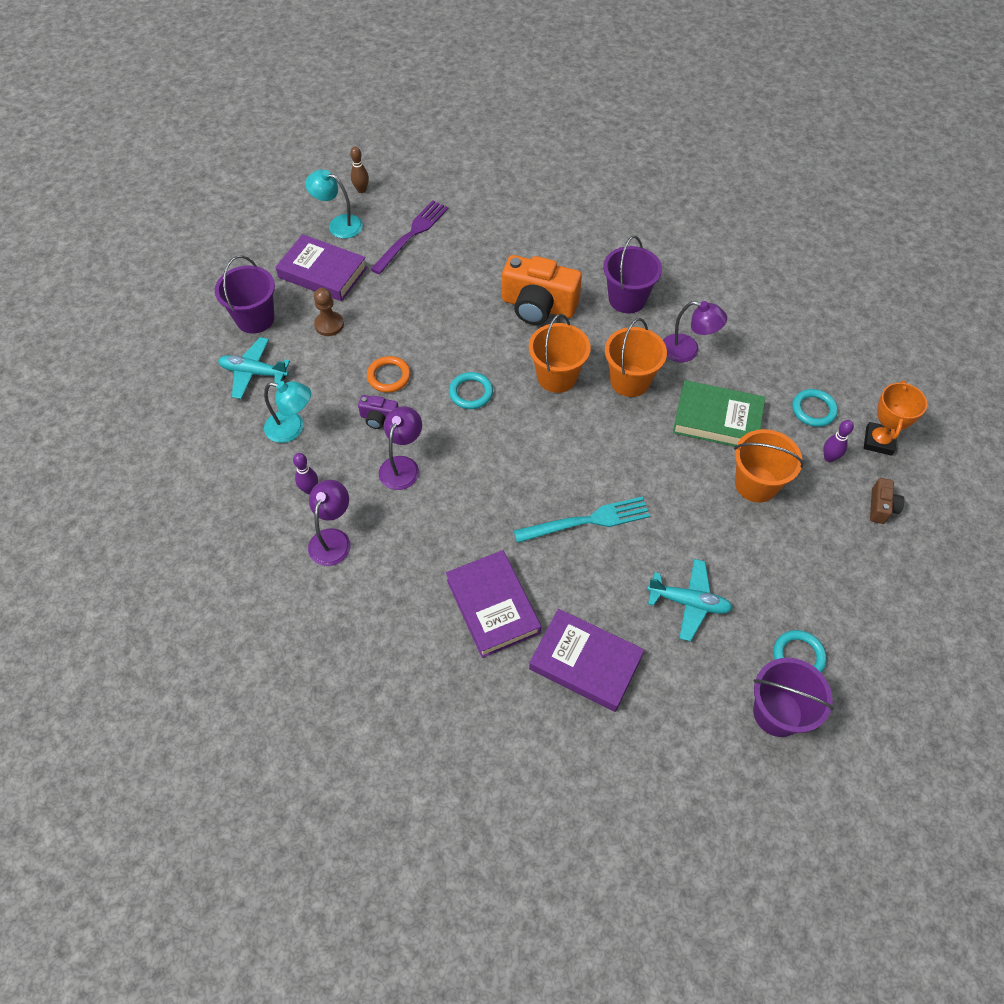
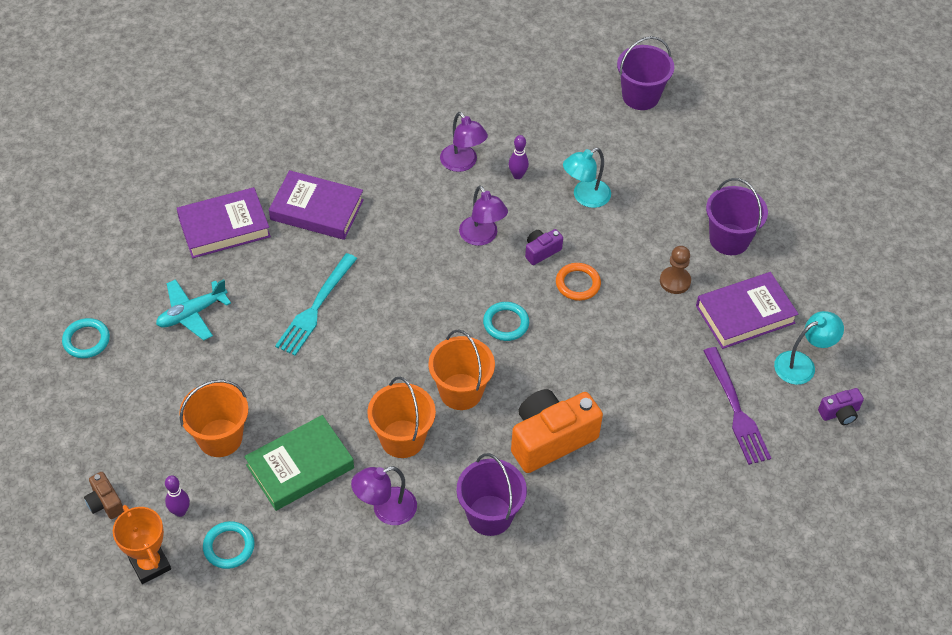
camera: 130 degrees right, 5 degrees down
turquoise plane [218,337,290,399] -> none
brown bowling pin [350,147,369,193] -> purple camera [818,388,864,425]
purple bucket [753,658,834,737] -> purple bucket moved to [617,36,674,110]

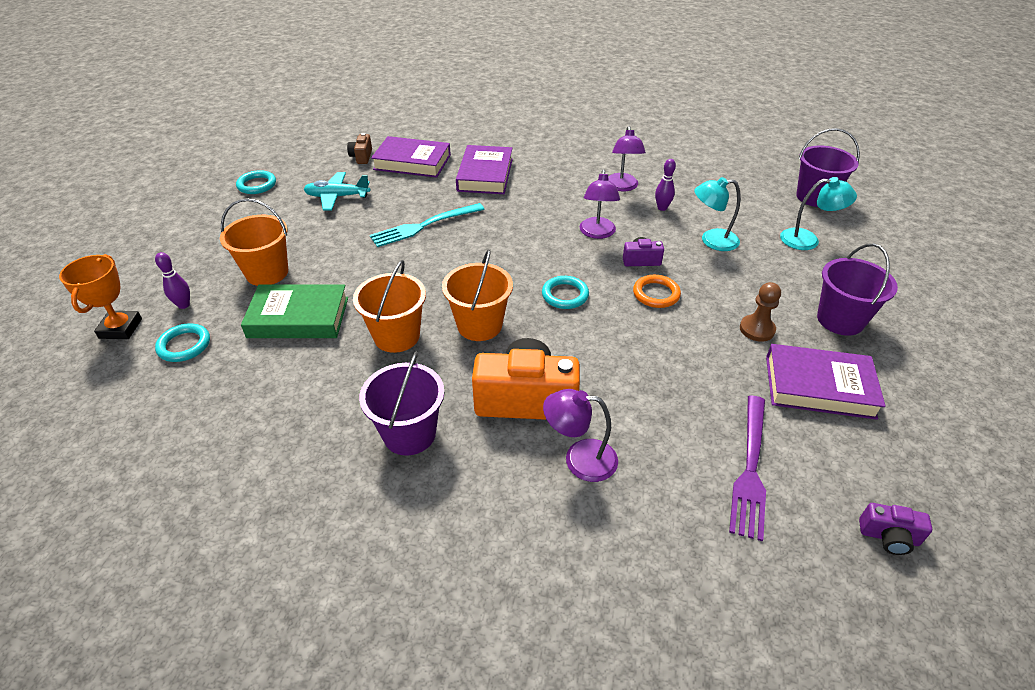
camera: 35 degrees right, 10 degrees down
brown camera [84,472,124,519] -> brown camera moved to [347,133,372,164]
purple book [269,170,364,240] -> purple book turned 45 degrees clockwise [456,145,513,194]
purple lamp [351,466,417,525] -> purple lamp moved to [543,389,618,482]
turquoise lamp [774,311,844,385] -> turquoise lamp moved to [780,177,857,250]

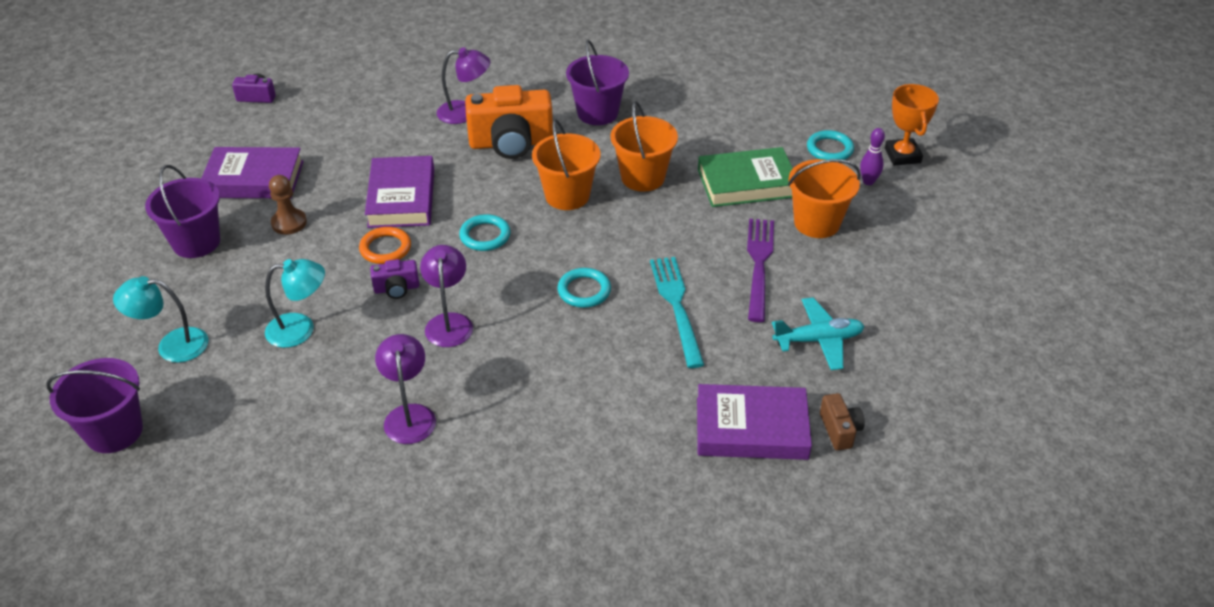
camera: 170 degrees right, 0 degrees up
turquoise ring [236,170,276,194] -> turquoise ring moved to [557,268,611,308]
turquoise fork [370,203,484,247] -> turquoise fork turned 60 degrees counterclockwise [650,257,704,368]
purple book [456,145,513,194] -> purple book moved to [365,156,434,228]
purple bowling pin [655,159,676,211] -> none
purple fork [729,396,766,541] -> purple fork moved to [747,219,774,322]

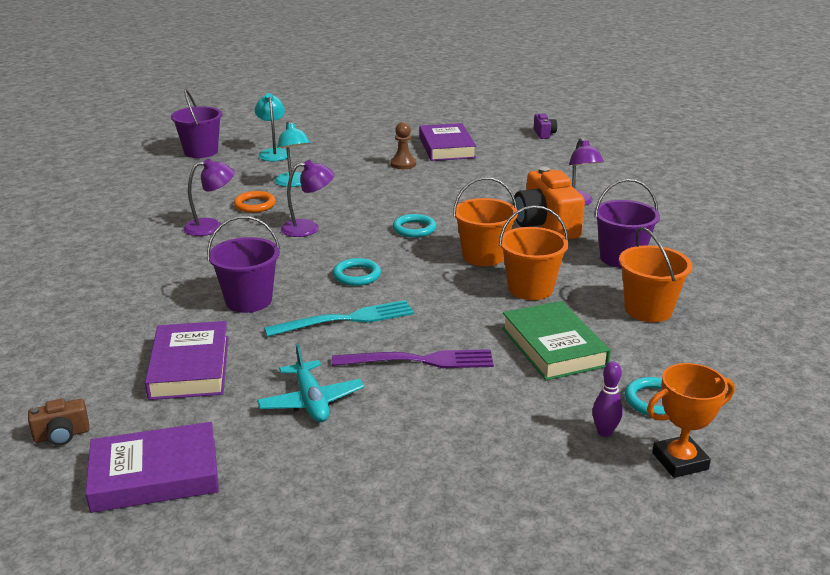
camera: 80 degrees right, 15 degrees down
purple bucket [145,165,220,258] -> purple bucket moved to [207,216,280,313]
orange ring [359,227,411,264] -> orange ring moved to [234,191,276,213]
purple book [365,156,434,228] -> purple book moved to [85,422,219,513]
purple camera [370,259,419,299] -> none
orange bucket [788,159,861,238] -> orange bucket moved to [619,227,693,322]
brown camera [820,393,865,450] -> brown camera moved to [28,399,90,446]

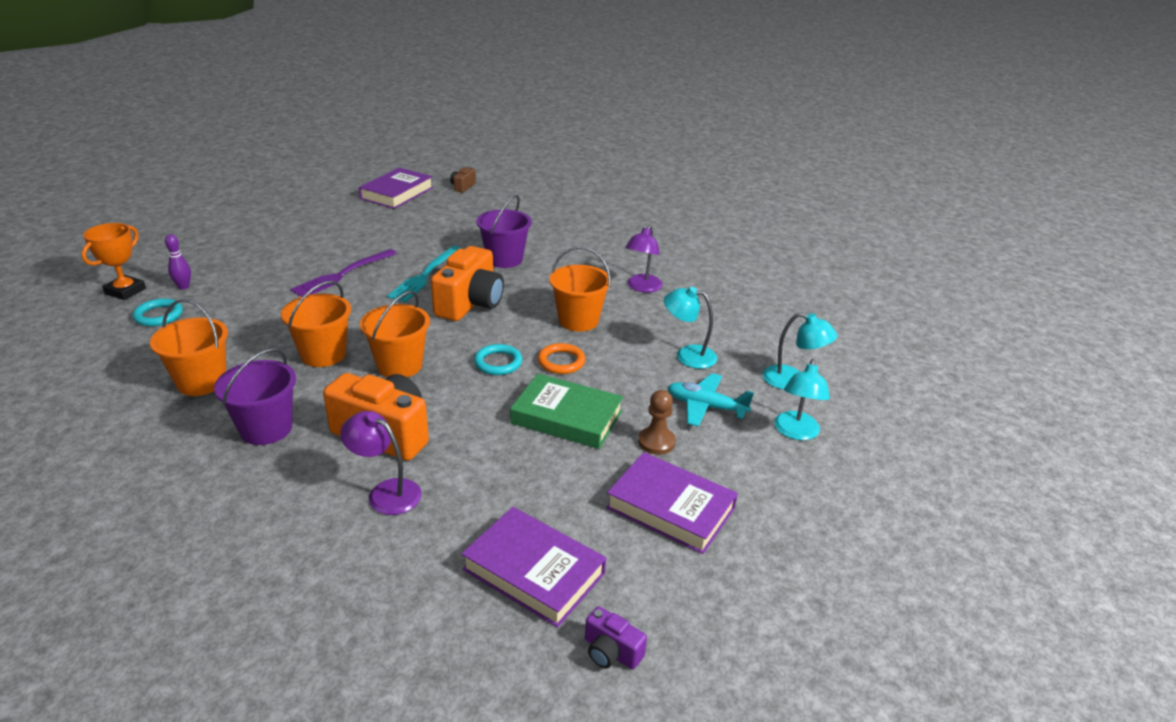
camera: 130 degrees right, 5 degrees up
purple book [145,321,229,400] -> purple book moved to [461,507,606,628]
purple bucket [171,89,222,158] -> none
orange ring [234,191,276,213] -> orange ring moved to [538,343,586,374]
turquoise plane [257,344,364,422] -> turquoise plane moved to [667,373,754,427]
purple lamp [281,160,334,237] -> orange bucket [549,246,611,332]
turquoise ring [333,258,381,286] -> orange camera [431,246,504,321]
green book [502,301,611,381] -> green book moved to [510,373,623,449]
none -> turquoise lamp [774,359,830,440]

